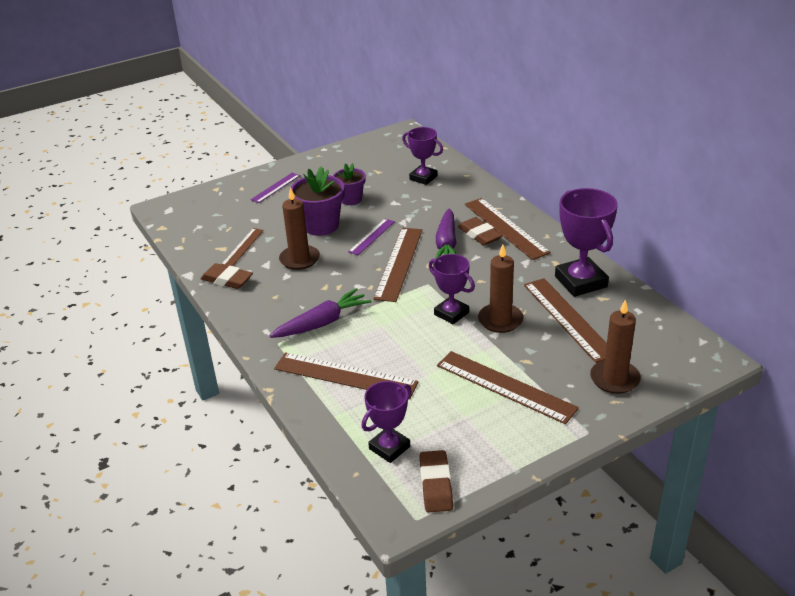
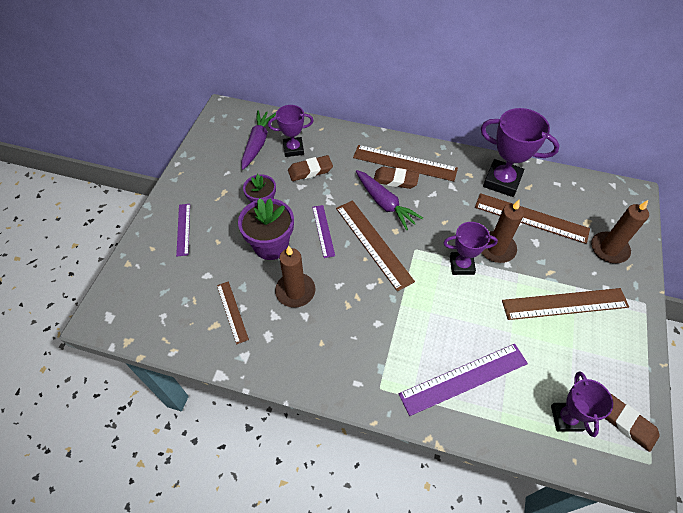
camera: 45 degrees left, 20 degrees up
brown eraser [200,263,253,289] -> brown eraser moved to [288,155,333,181]
purple carrot [270,288,371,338] -> purple carrot moved to [241,110,276,170]
brown ruler [274,352,419,399] -> purple ruler [399,344,528,416]

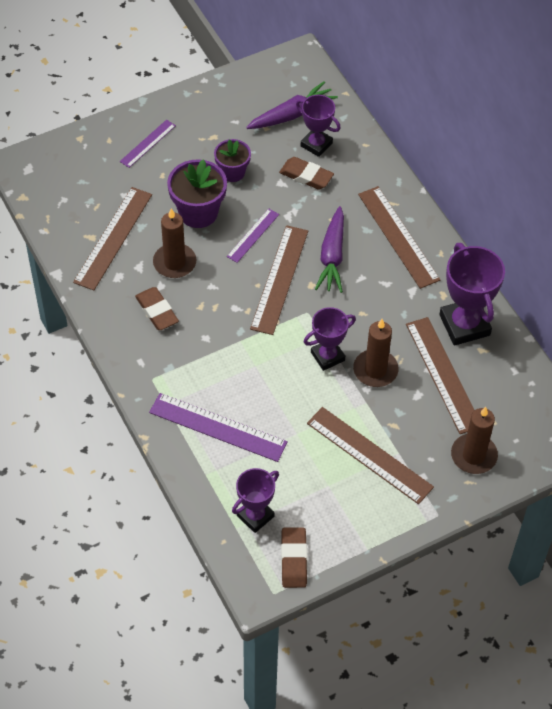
camera: 45 degrees right, 0 degrees up
brown ruler [217,281,249,344] -> brown ruler [73,187,152,290], size x1.77
brown eraser [374,167,419,189] -> brown eraser moved to [135,287,179,330]
purple trophy [443,222,498,275] -> purple trophy turned 75 degrees counterclockwise [304,307,356,371]

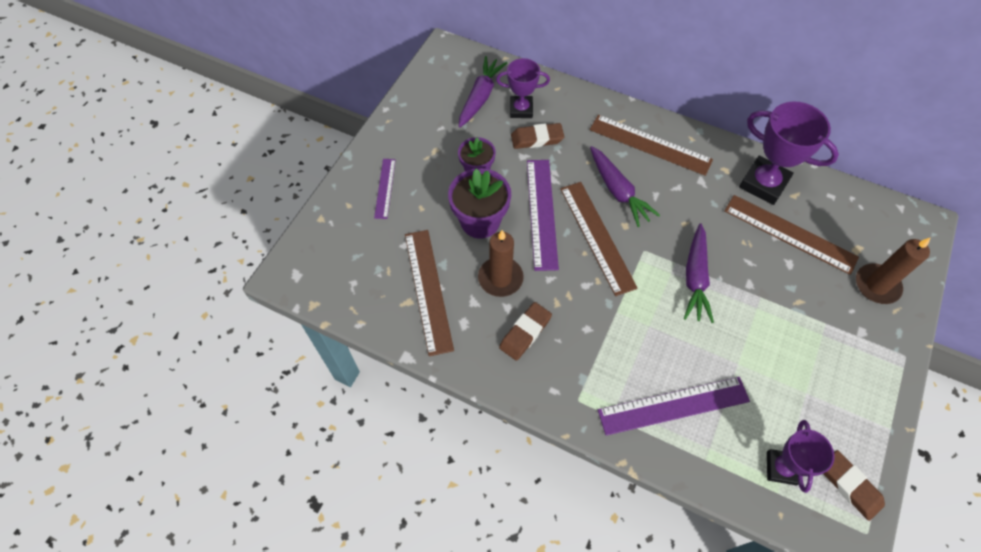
camera: 35 degrees left, 5 degrees up
brown eraser [135,287,179,330] -> brown eraser turned 75 degrees counterclockwise [499,302,552,361]
purple ruler [227,209,279,263] -> purple ruler [527,160,559,271], size x1.77
purple trophy [304,307,356,371] -> purple carrot [684,224,714,323]
brown ruler [307,407,434,504] -> none
brown candle [353,319,399,387] -> none

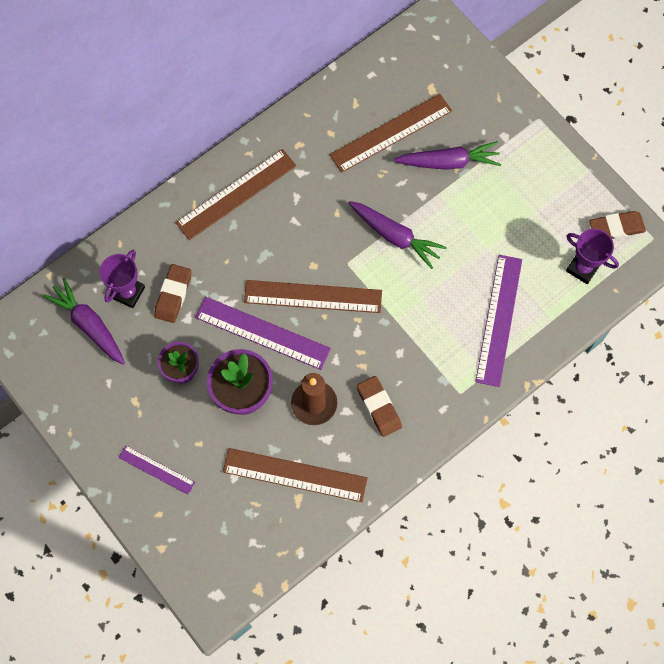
camera: 65 degrees left, 10 degrees up
purple carrot [590,146,660,227] -> purple carrot moved to [394,141,501,170]
purple trophy [739,101,839,205] -> none
brown candle [856,237,931,304] -> none

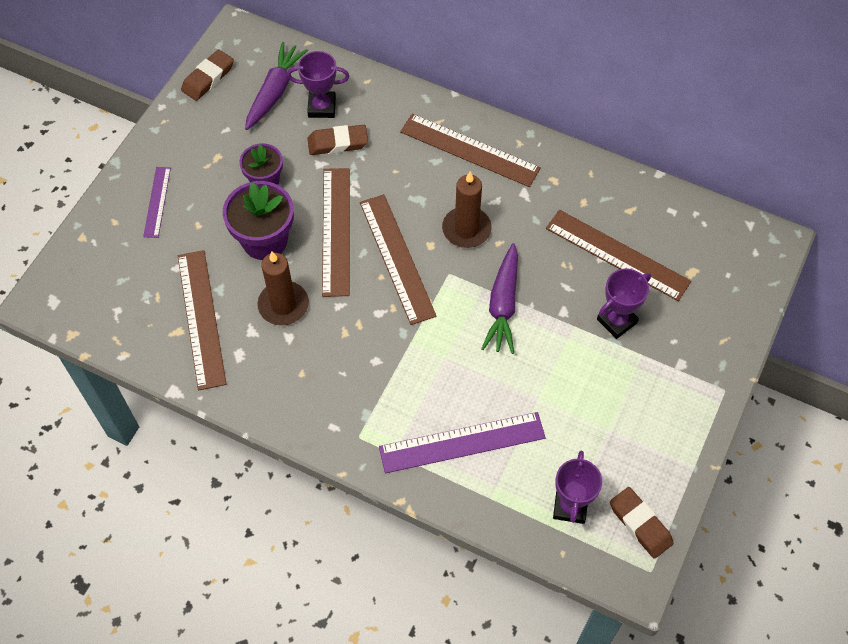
camera: 65 degrees right, 10 degrees down
purple ruler [195,297,331,370] -> brown ruler [322,168,350,297]
brown eraser [357,376,402,437] -> brown eraser moved to [181,49,234,101]
purple carrot [394,141,501,170] -> purple trophy [597,268,651,339]
none -> brown candle [442,172,492,248]

